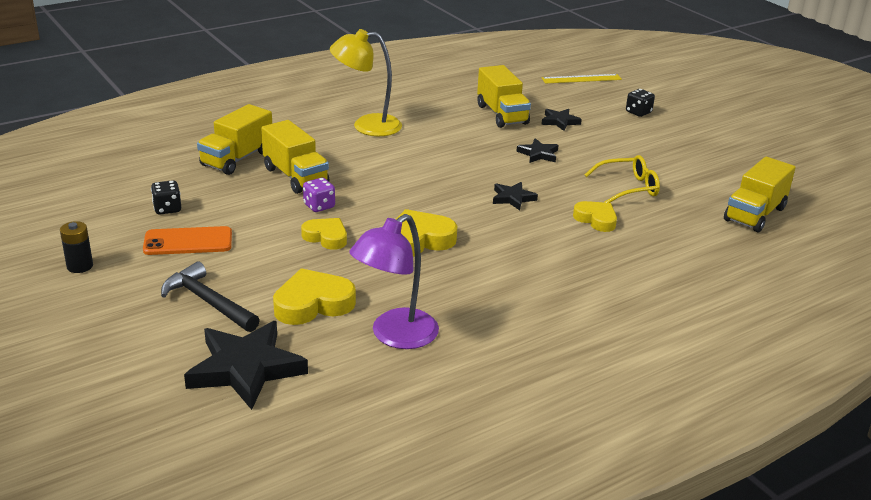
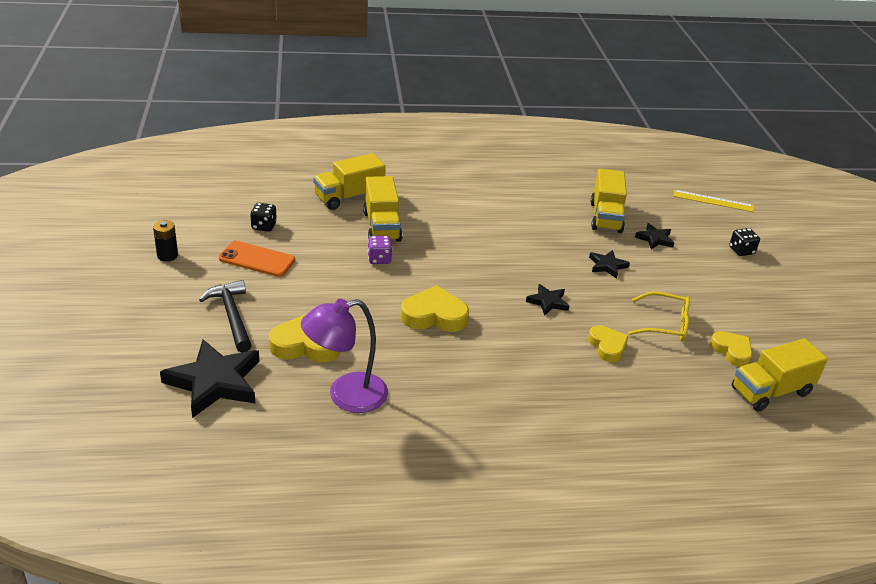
camera: 25 degrees right, 5 degrees up
yellow heart [301,218,347,250] -> yellow heart moved to [710,331,752,367]
yellow lamp [330,29,402,136] -> none

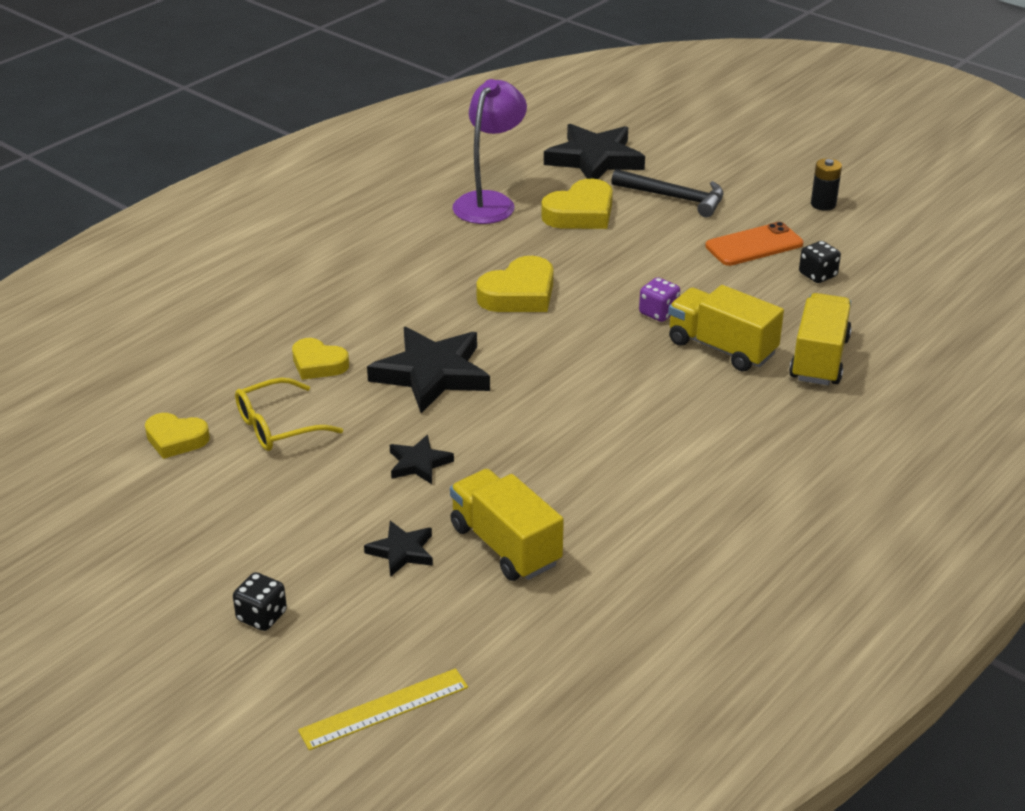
camera: 140 degrees right, 0 degrees up
black star [526,284,569,316] -> black star [367,327,490,413], size x1.98
yellow truck [732,338,828,411] -> none

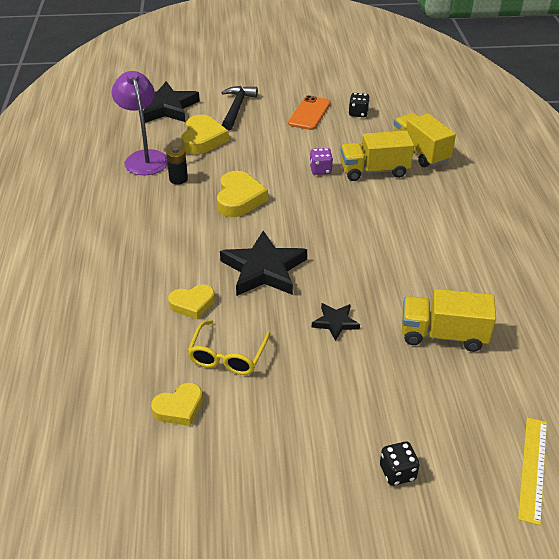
camera: 45 degrees left, 5 degrees up
black star [364,521,433,577] -> none
black hammer [611,169,724,217] -> black hammer turned 60 degrees counterclockwise [222,86,258,131]
black battery [811,158,842,211] -> black battery moved to [166,146,188,185]

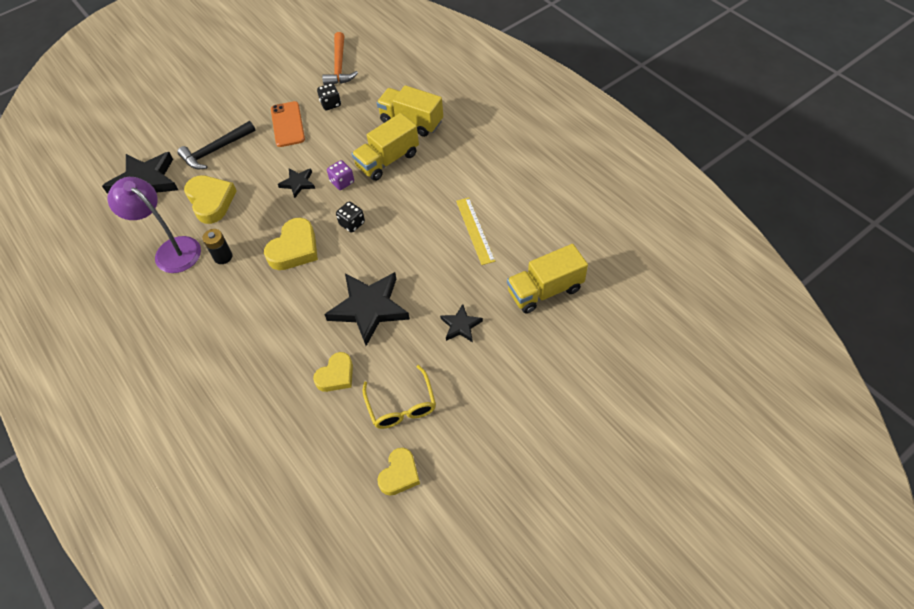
camera: 30 degrees left, 15 degrees up
yellow heart [217,171,268,217] -> yellow heart turned 60 degrees clockwise [264,218,318,270]
black hammer [222,86,258,131] -> black hammer turned 105 degrees counterclockwise [177,121,256,169]
black dice [380,442,420,486] -> black dice moved to [336,201,365,233]
yellow ruler [518,417,547,525] -> yellow ruler moved to [456,198,495,265]
none -> black star [278,168,315,198]
none -> orange hammer [322,32,358,85]

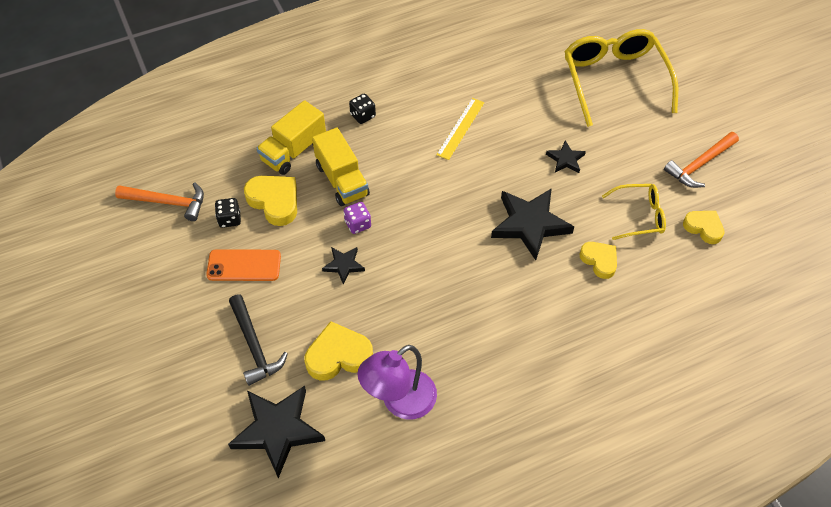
camera: 80 degrees left, 0 degrees up
black battery [202,229,232,264] -> none
yellow heart [264,218,318,270] -> yellow heart moved to [244,176,297,226]
black dice [336,201,365,233] -> black dice moved to [349,94,376,124]
yellow ruler [456,198,495,265] -> yellow ruler turned 60 degrees counterclockwise [436,98,485,160]
yellow truck [507,244,588,314] -> none
none -> yellow glasses [565,29,678,127]
none -> orange hammer [664,132,739,188]

